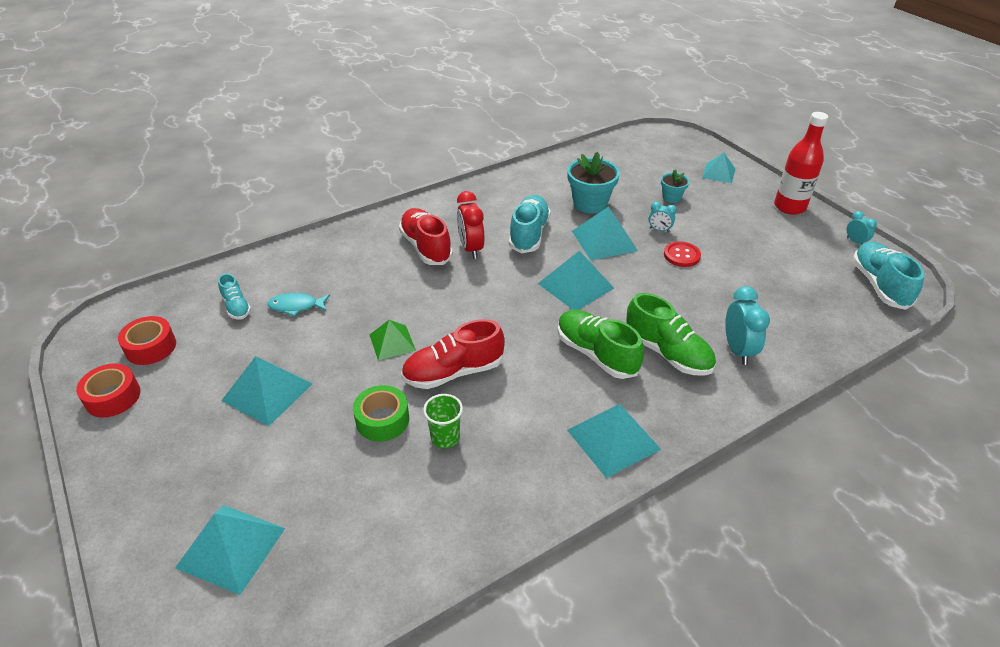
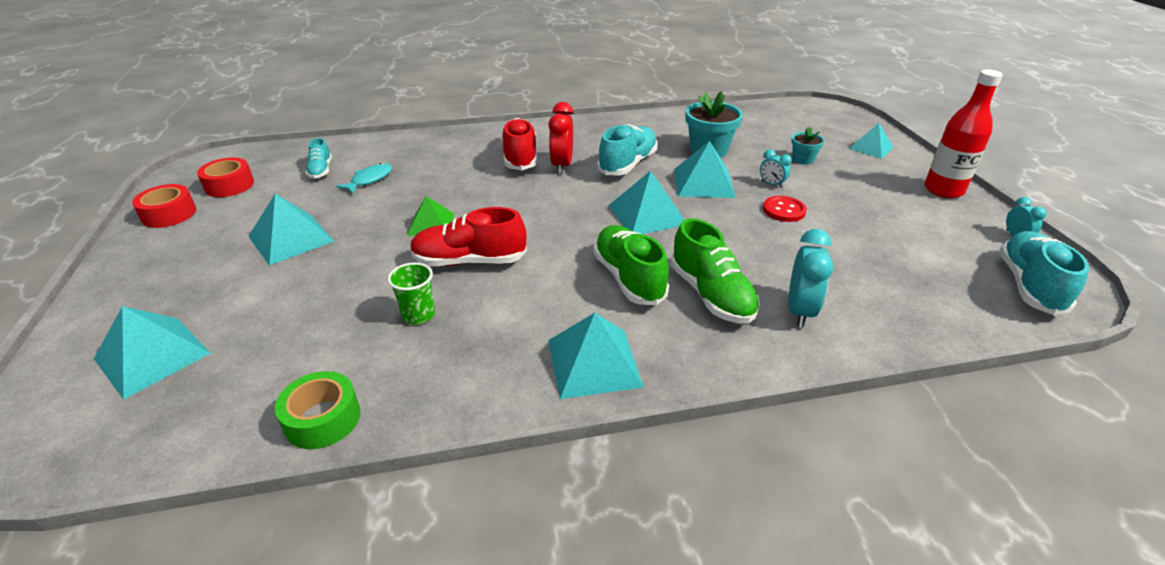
camera: 20 degrees right, 5 degrees down
turquoise fish [268,293,330,317] -> turquoise fish turned 105 degrees clockwise [336,163,392,194]
green tape [353,385,409,442] -> green tape moved to [275,371,360,449]

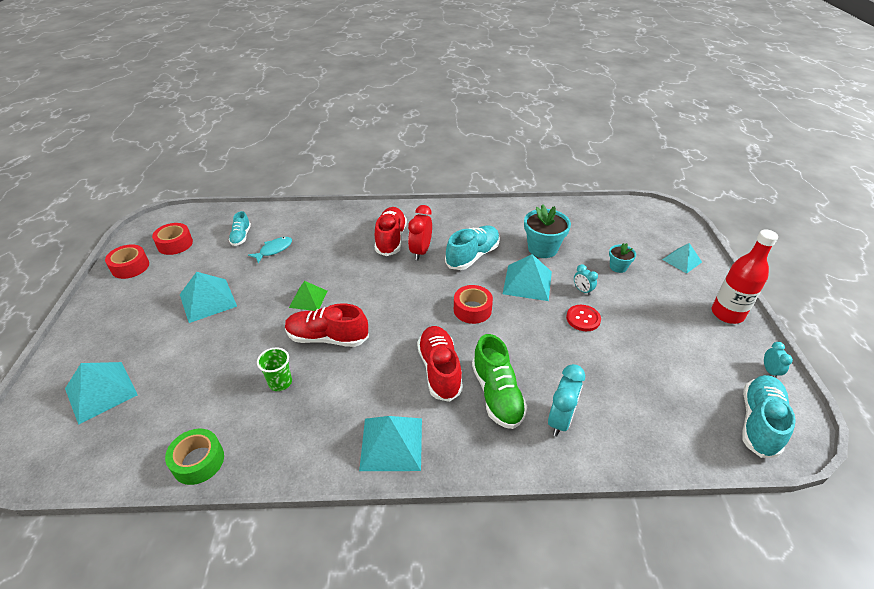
camera: 10 degrees right, 5 degrees up
green shoe [593,225,669,305] -> red shoe [417,326,463,402]
turquoise pyramid [609,171,685,234] -> red tape [454,285,493,324]

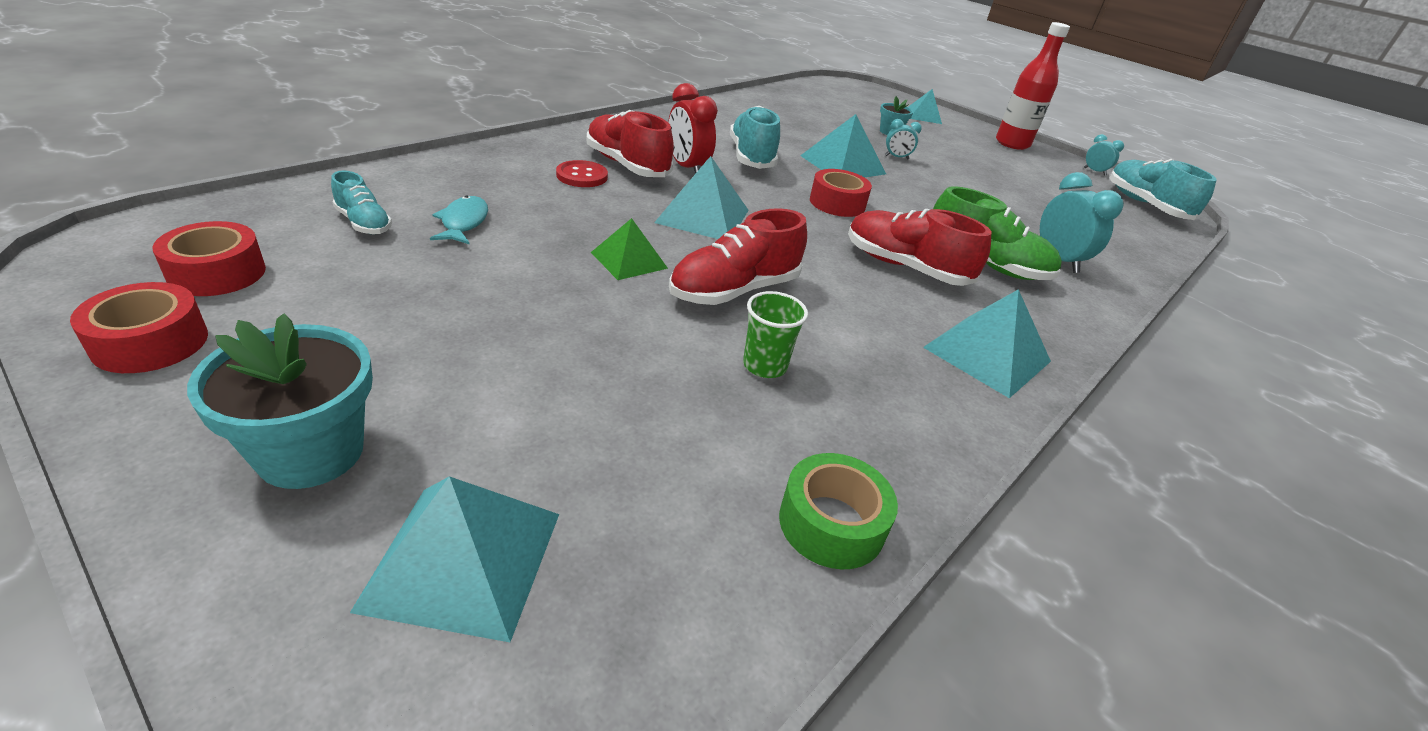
camera: 50 degrees left, 5 degrees down
turquoise pyramid [180,272,237,323] -> turquoise pyramid moved to [654,156,749,239]
turquoise flower pot [524,204,571,258] -> turquoise flower pot moved to [187,313,373,489]
red button [566,305,601,331] -> red button moved to [556,160,608,187]

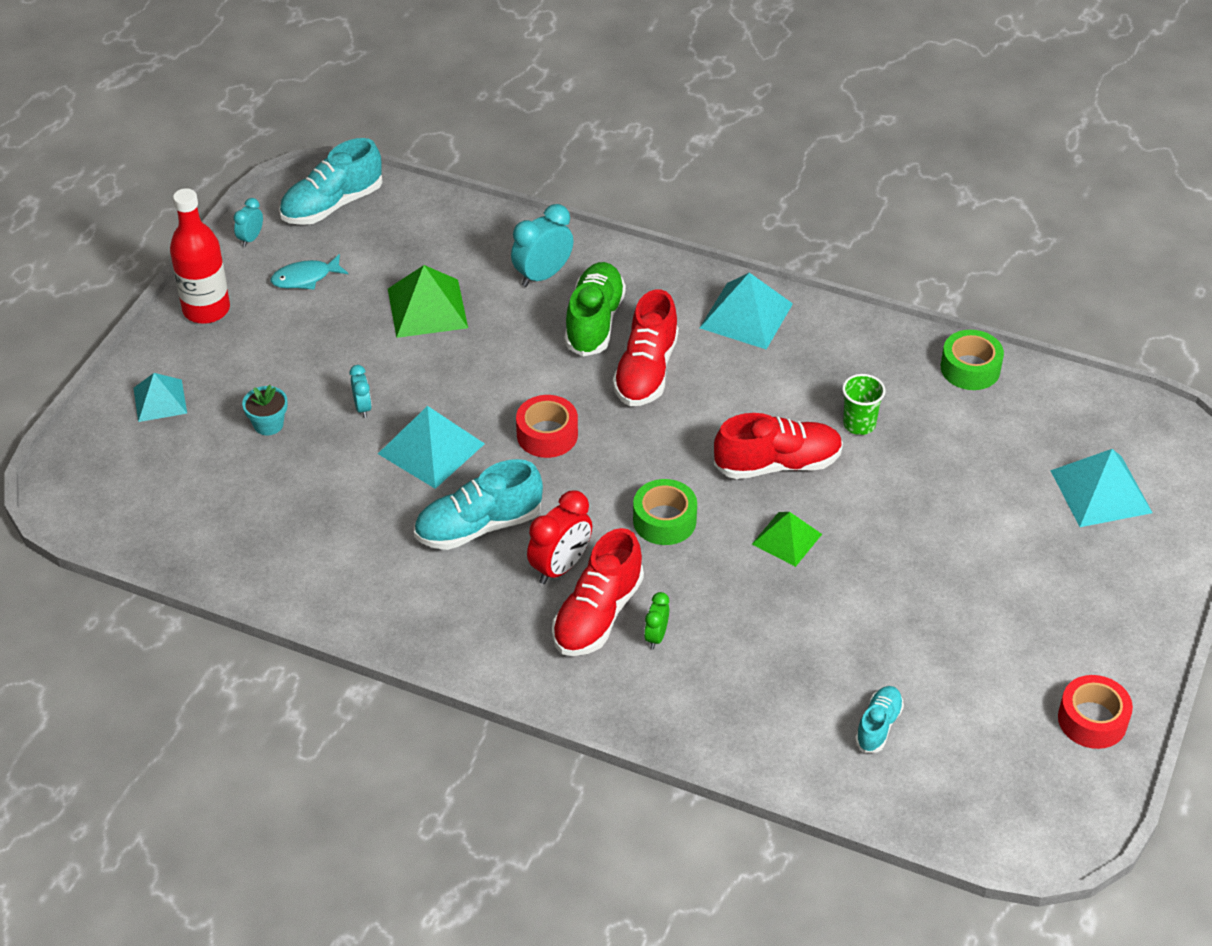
camera: 105 degrees left, 10 degrees up
red tape [152,221,266,296] -> none
turquoise flower pot [187,313,373,489] -> none
turquoise fish [430,196,488,244] -> turquoise fish moved to [271,254,348,290]
red button [556,160,608,187] -> green clock [644,592,669,649]
turquoise pyramid [654,156,749,239] -> green tape [633,479,697,545]
red shoe [669,208,807,305] -> red shoe turned 45 degrees counterclockwise [714,413,843,479]
none -> green pyramid [388,265,468,338]

